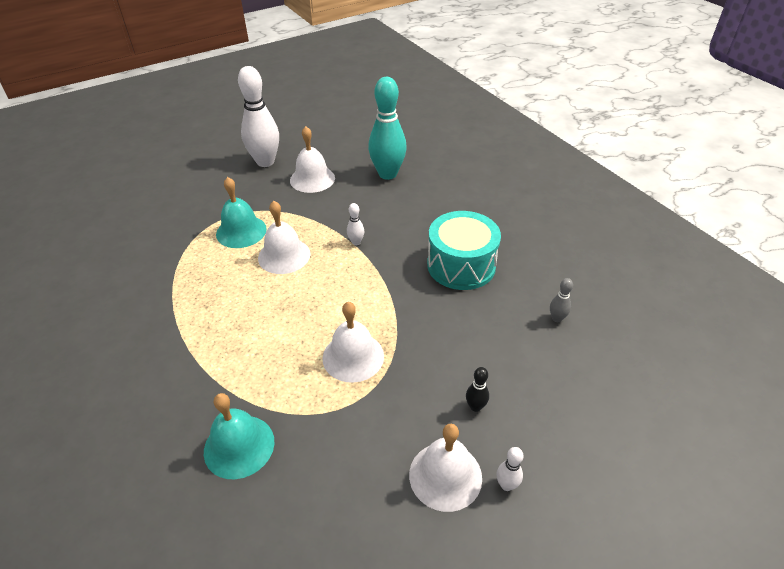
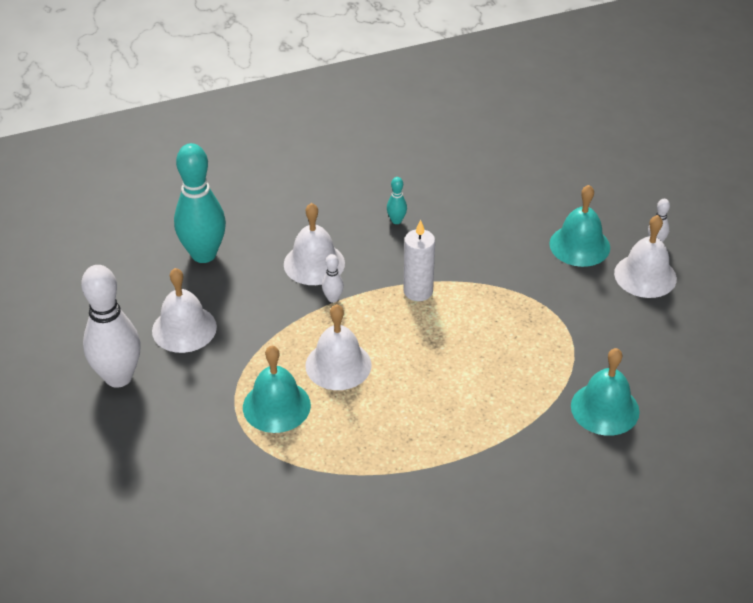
camera: 80 degrees left, 0 degrees up
white bell [322,302,384,383] -> white bell moved to [284,203,345,285]
turquoise drum [427,211,501,290] -> turquoise bowling pin [387,177,407,224]
black bowling pin [466,367,489,412] -> turquoise bell [550,185,610,267]
grey bowling pin [550,278,573,322] -> none
none -> white candle [403,219,435,301]

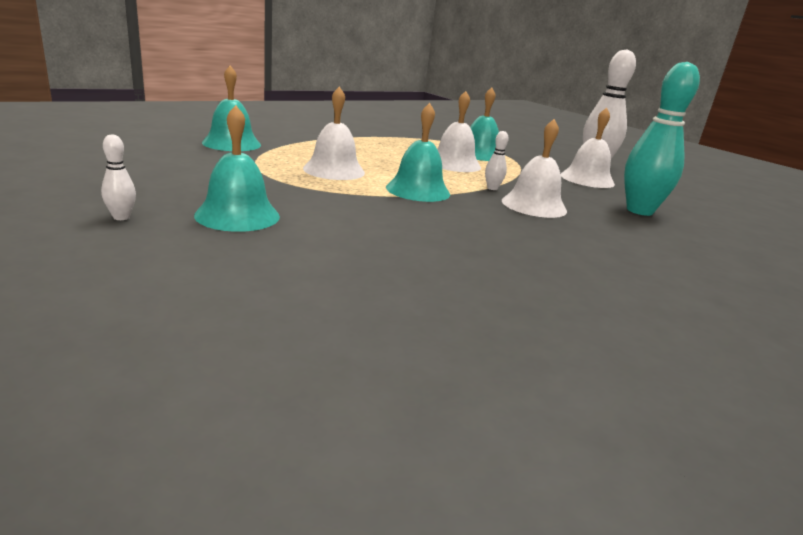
camera: 160 degrees right, 20 degrees down
turquoise bowling pin [387,177,407,224] -> none
white candle [403,219,435,301] -> turquoise bell [386,103,450,202]
white bell [614,215,677,298] -> white bell moved to [303,86,365,180]

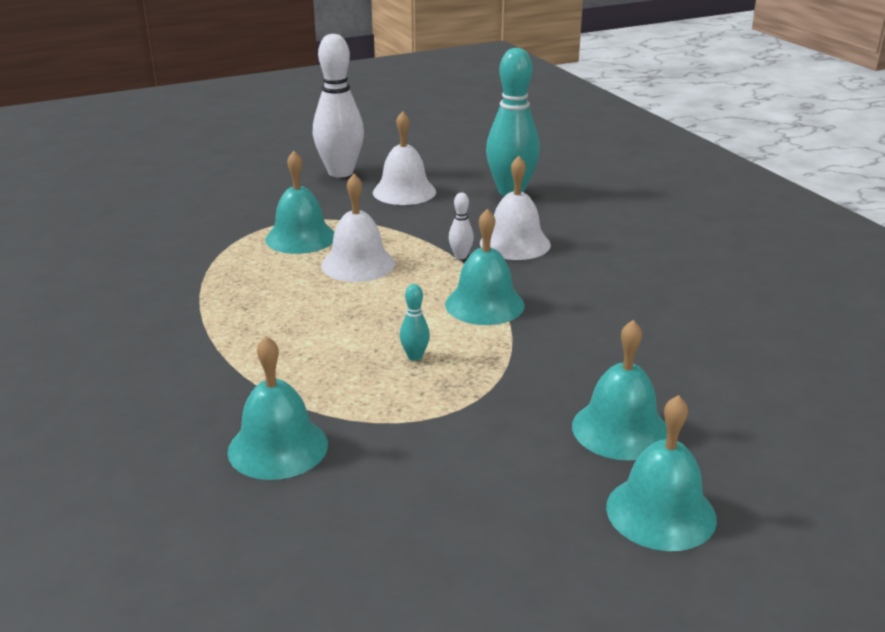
camera: 75 degrees left, 5 degrees up
white bowling pin [101,135,136,220] -> turquoise bell [606,395,717,551]
white bell [303,86,365,180] -> turquoise bowling pin [400,284,430,361]

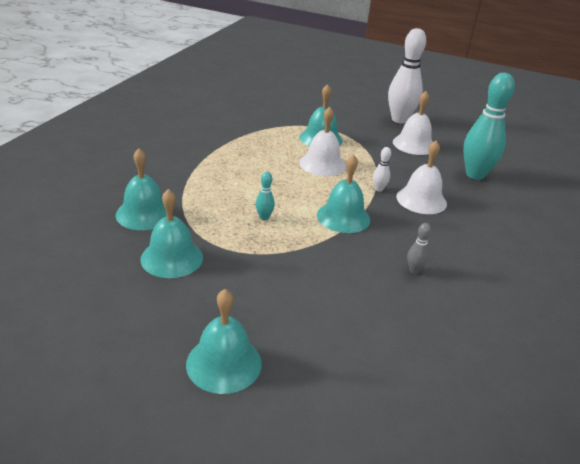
camera: 45 degrees right, 5 degrees up
turquoise bell [572,320,667,460] -> turquoise bell moved to [140,189,203,278]
none -> grey bowling pin [407,223,431,274]

